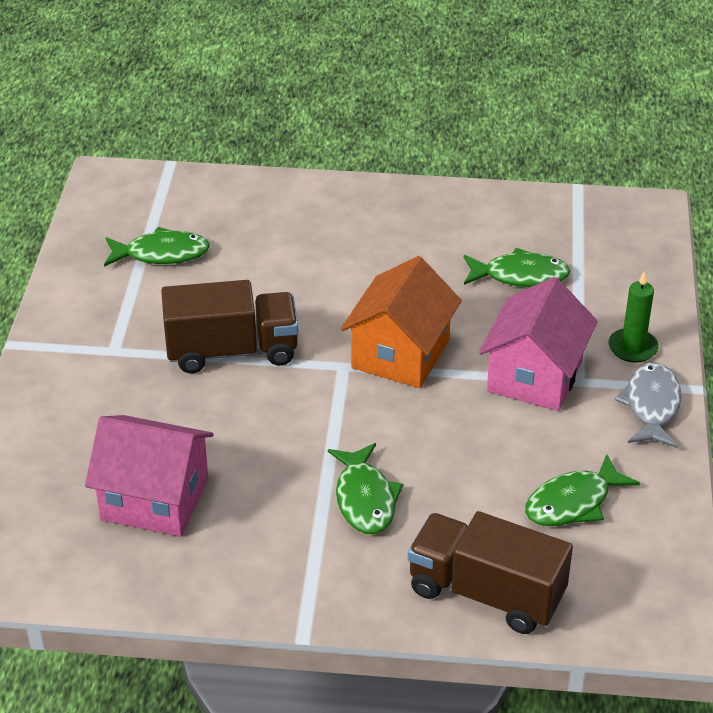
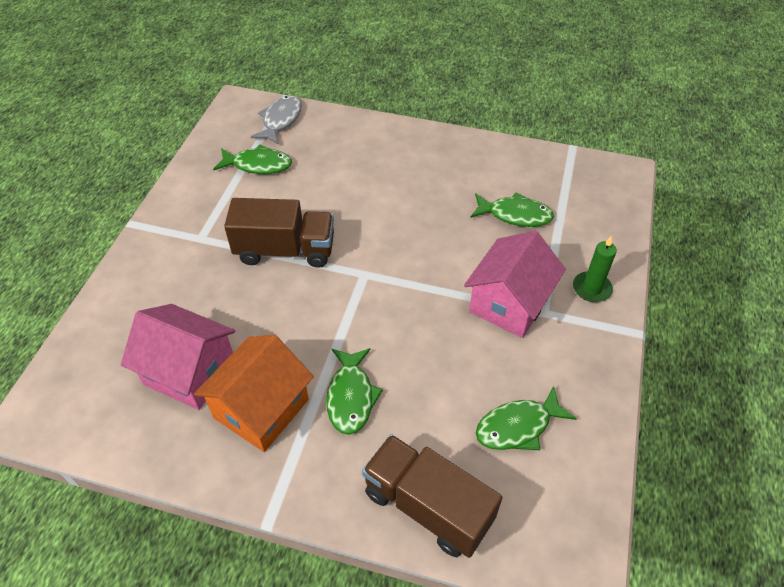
camera: 10 degrees right, 10 degrees up
orange house [341,256,462,388] -> orange house moved to [194,335,314,452]
grey fish [615,362,682,448] -> grey fish moved to [251,95,302,145]

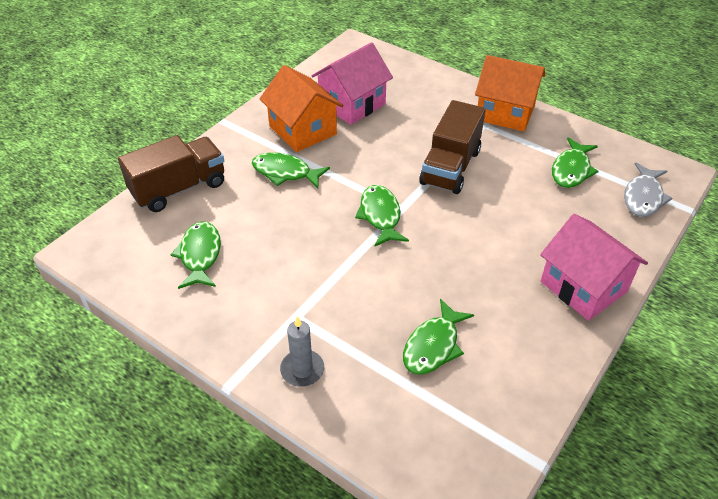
camera: 110 degrees right, 5 degrees down
grey fish [251,95,302,145] -> grey fish turned 75 degrees clockwise [624,162,673,217]
pink house [464,231,566,338] -> pink house moved to [540,214,648,321]
green candle [573,236,617,302] -> grey candle [280,316,324,387]
none -> green fish [355,185,409,246]
none -> orange house [475,55,545,132]

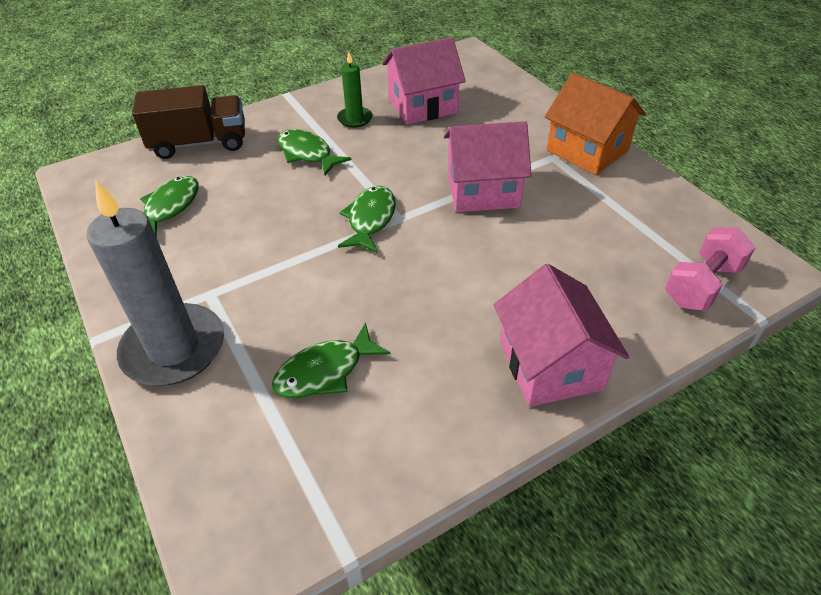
camera: 25 degrees right, 0 degrees up
orange house [259,65,343,152] -> green candle [337,52,372,128]
grey candle [280,316,324,387] -> grey candle [86,181,224,386], size x2.04
brown truck [419,100,486,194] -> pink house [444,121,532,212]
green fish [552,137,599,188] -> none
grey fish [624,162,673,217] -> pink dumbbell [665,227,756,311]

